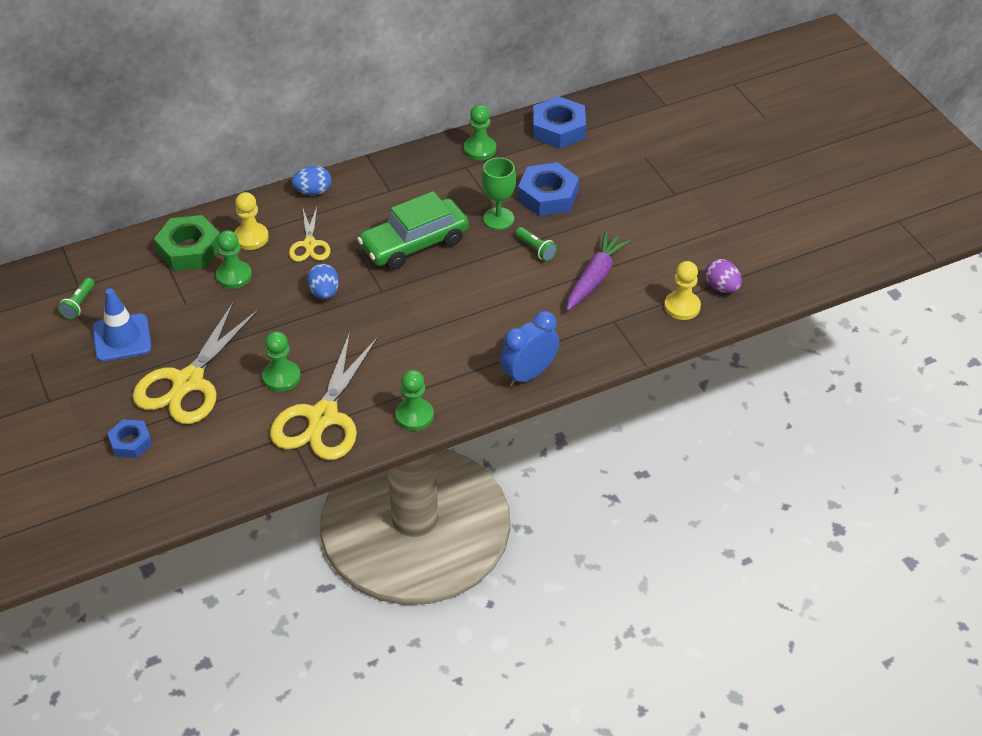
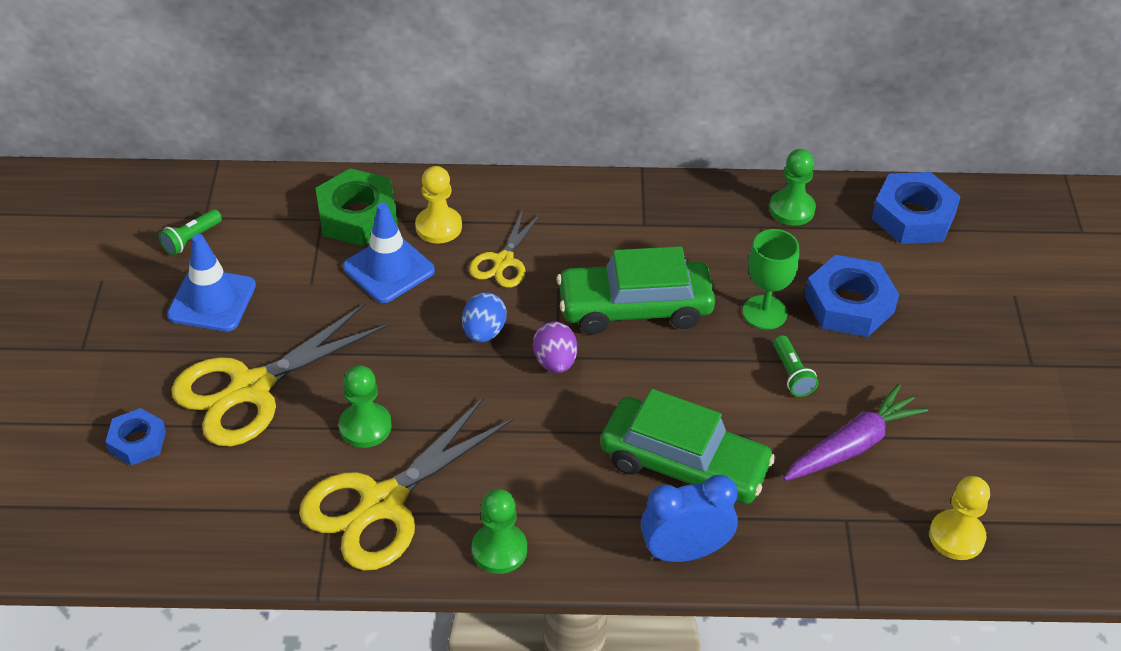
camera: 25 degrees right, 0 degrees up
green pawn [216,230,252,289] -> blue traffic cone [343,203,435,303]
blue egg [292,166,331,195] -> none
purple egg [705,259,742,293] -> purple egg moved to [533,321,577,373]
none -> green car [600,389,776,506]

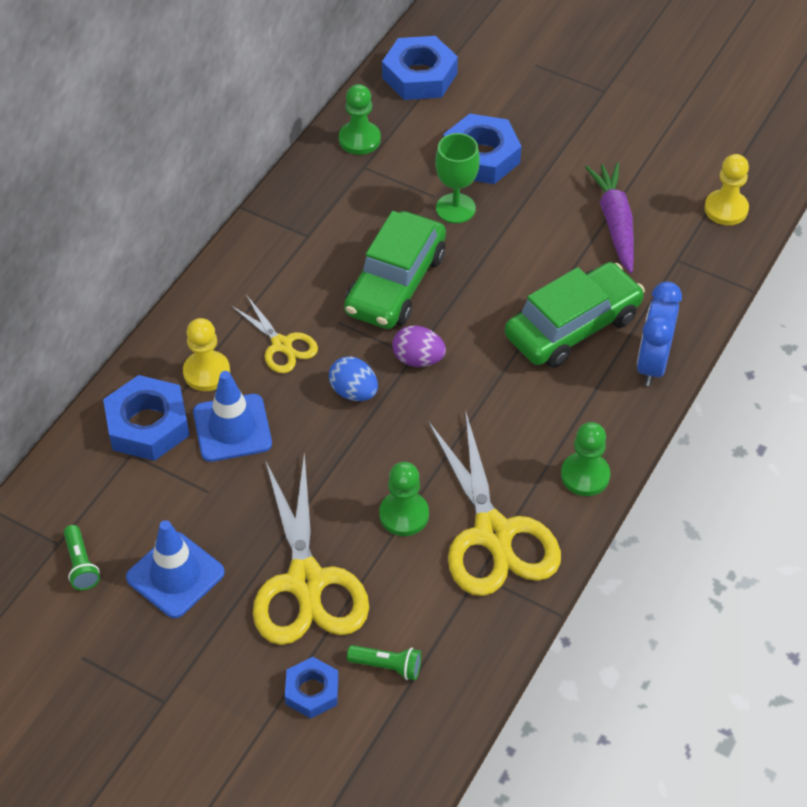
camera: 60 degrees left, 5 degrees up
green nut [316,169,398,246] -> blue nut [103,375,190,461]
green flashlight [773,335,818,397] -> green flashlight moved to [347,645,421,680]

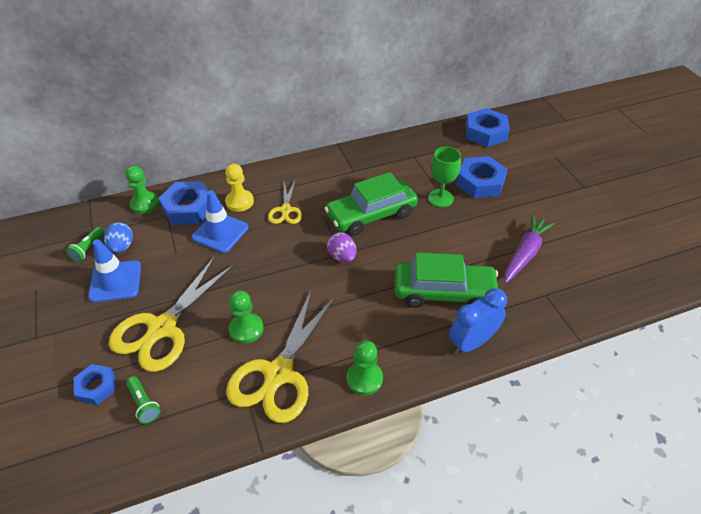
camera: 40 degrees right, 5 degrees down
blue egg [329,357,378,401] -> blue egg moved to [104,222,133,253]
green pawn [339,84,381,155] -> green pawn moved to [125,166,160,214]
yellow pawn [705,154,749,225] -> none

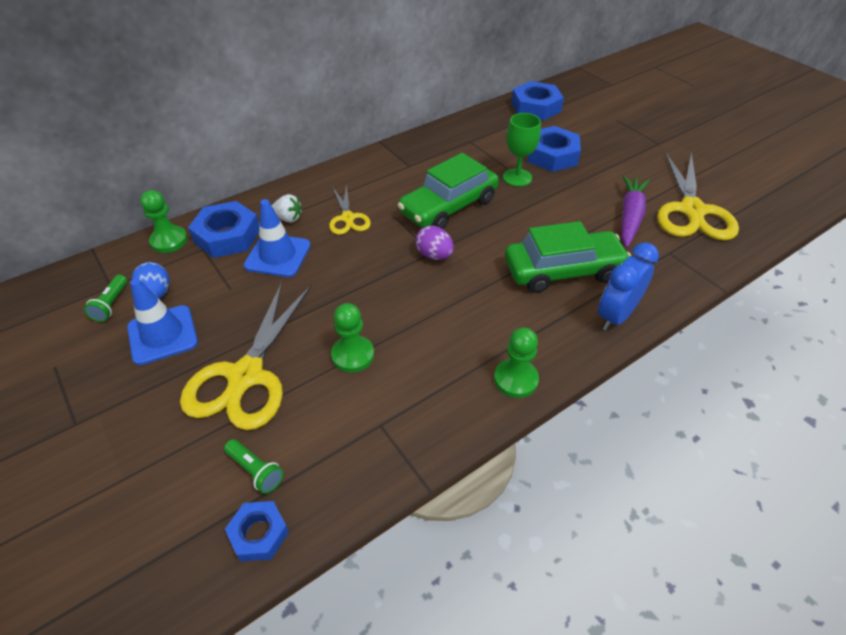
camera: 15 degrees left, 0 degrees up
blue nut [74,364,116,405] -> blue nut moved to [225,501,289,561]
yellow pawn [225,164,254,212] -> white strawberry [271,194,302,223]
yellow scissors [226,291,336,423] -> yellow scissors moved to [657,152,739,241]

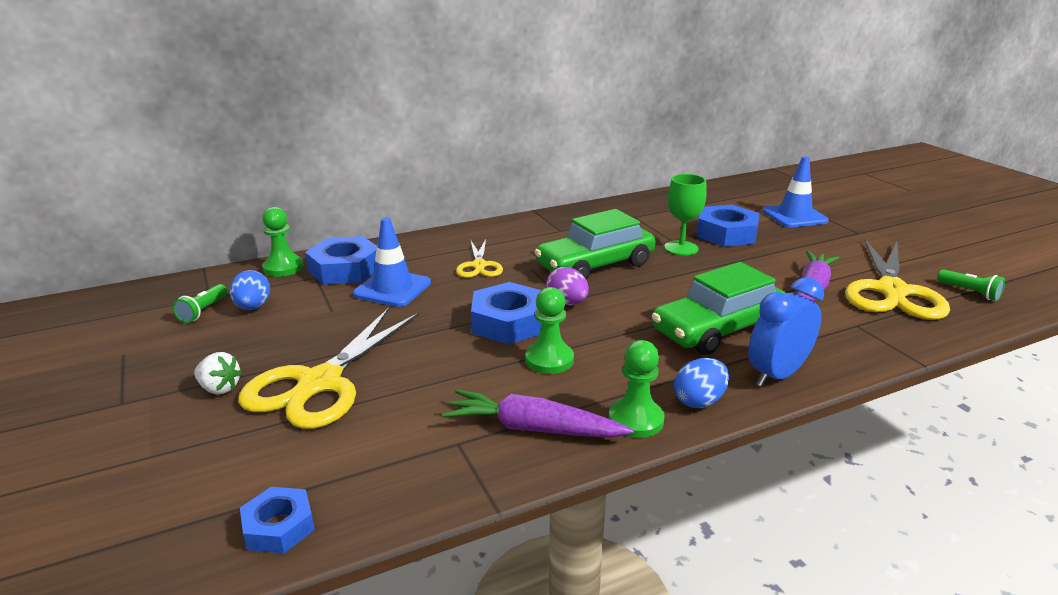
camera: 10 degrees right, 20 degrees down
blue traffic cone [127,278,198,365] -> blue traffic cone moved to [763,156,829,228]
green flashlight [224,439,284,494] -> green flashlight moved to [937,269,1005,301]
white strawberry [271,194,302,223] -> white strawberry moved to [194,352,242,394]
green pawn [331,303,374,373] -> green pawn moved to [525,287,574,374]
green car [505,221,631,293] -> green car turned 150 degrees clockwise [652,262,785,355]
blue nut [511,81,564,121] -> blue nut moved to [471,282,542,344]
none -> purple carrot [442,389,634,438]
none -> blue egg [674,358,729,408]

